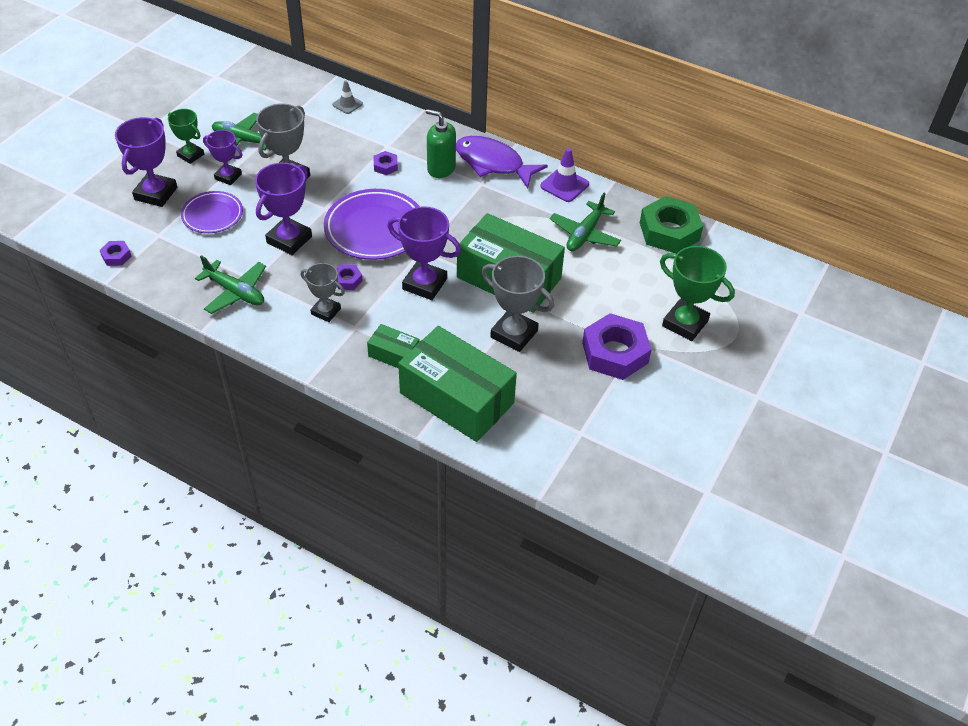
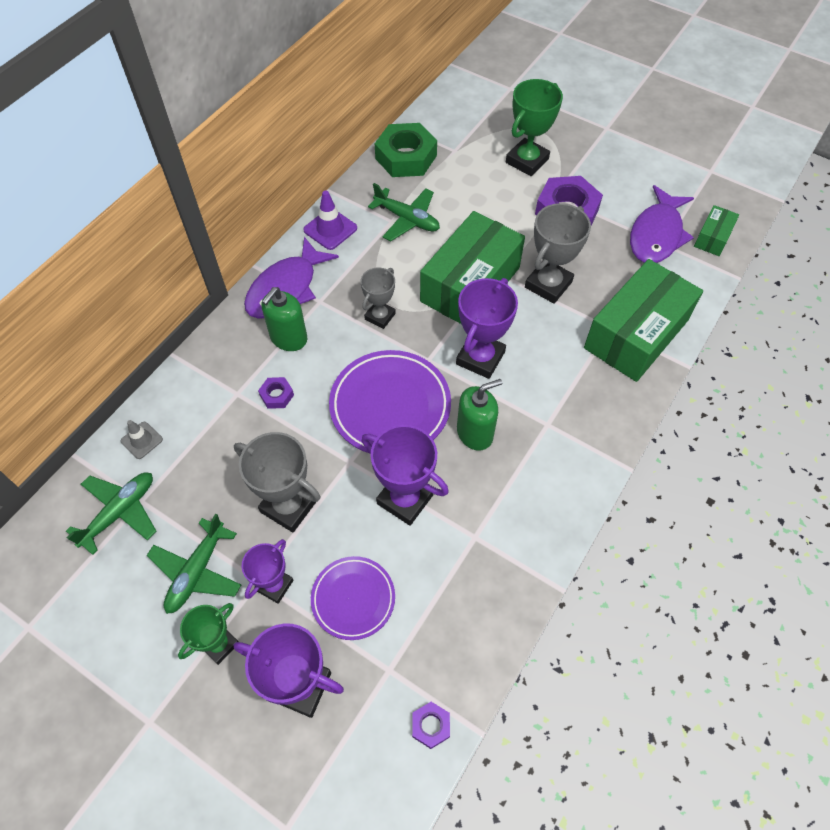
camera: 85 degrees left, 10 degrees up
green plane [195,255,266,314] -> green plane moved to [66,472,156,555]
grey trophy [301,263,345,322] -> grey trophy moved to [361,267,396,329]
purple nut [336,264,363,290] -> green soap dispenser [457,379,502,451]
green box [367,324,420,369] -> green box moved to [694,205,739,256]
none -> purple fish [630,185,694,263]

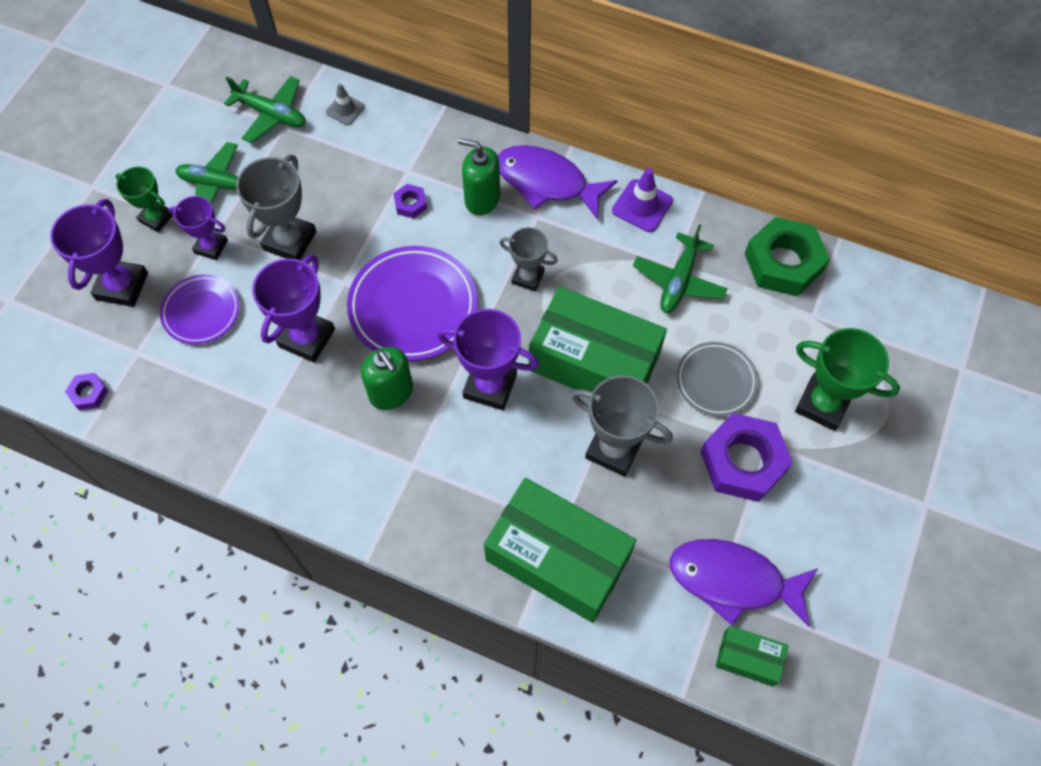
camera: 80 degrees right, 5 degrees up
none -> grey plate [676,342,758,416]

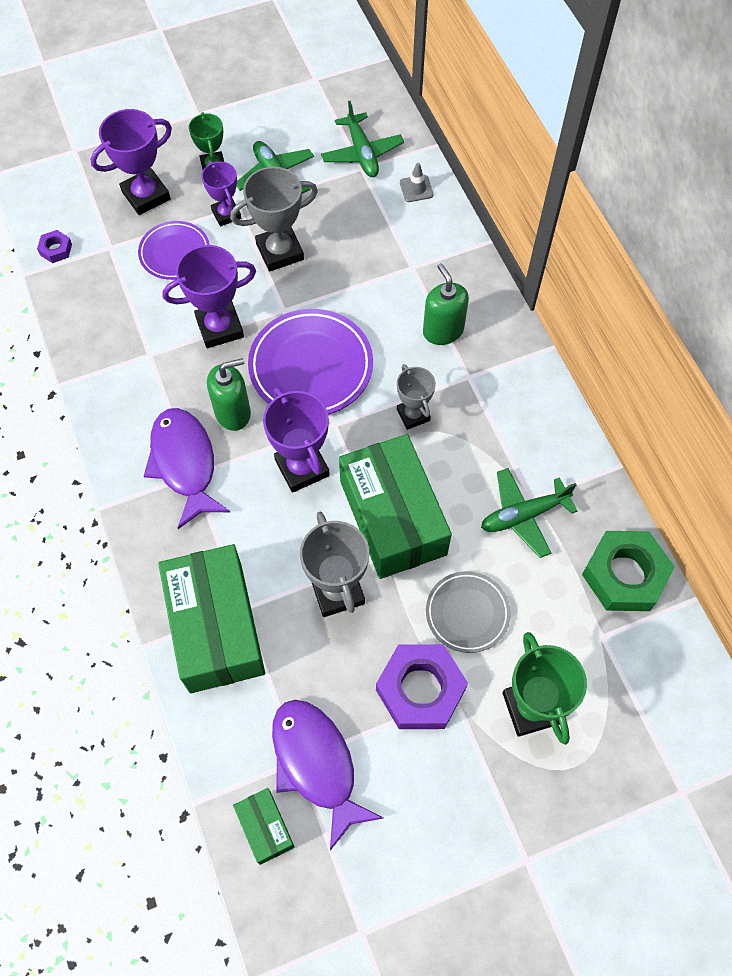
camera: 45 degrees right, 0 degrees up
green soap dispenser [361,347,413,410] -> green soap dispenser turned 120 degrees counterclockwise [207,358,251,431]
purple nut [393,184,427,219] -> none
purple fish [497,145,618,220] -> purple fish moved to [144,408,230,529]
purple traffic cone [612,168,673,232] -> none

